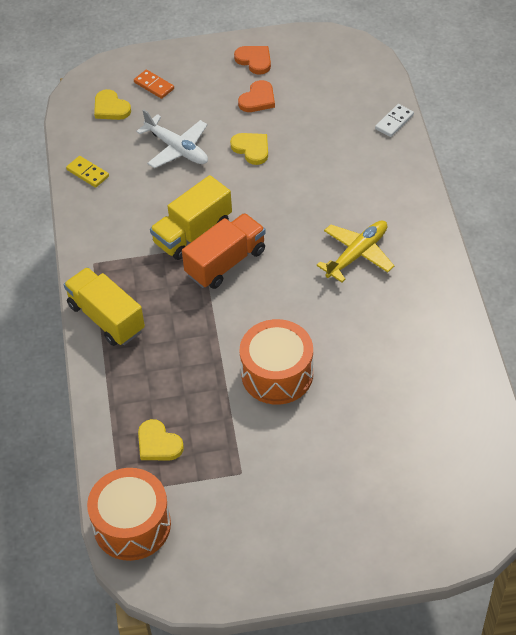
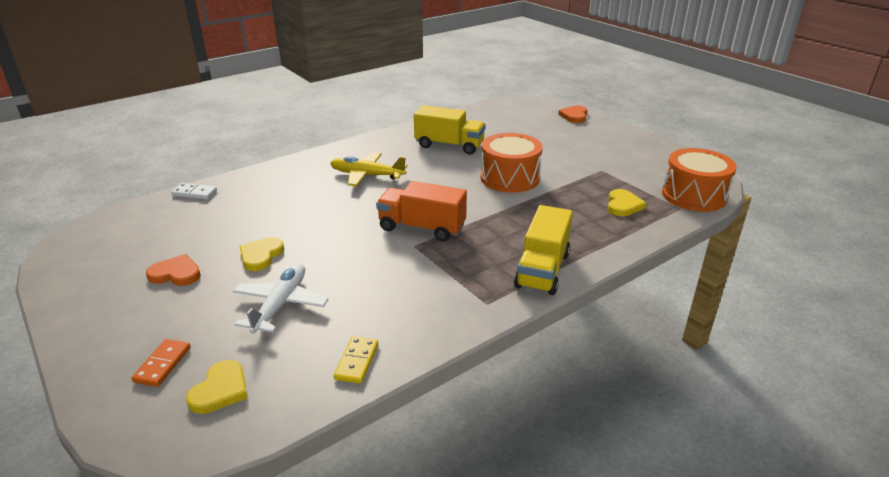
camera: 120 degrees left, 20 degrees down
yellow truck [150,175,232,260] -> yellow truck moved to [414,105,486,155]
orange heart [234,46,271,75] -> orange heart moved to [558,105,588,123]

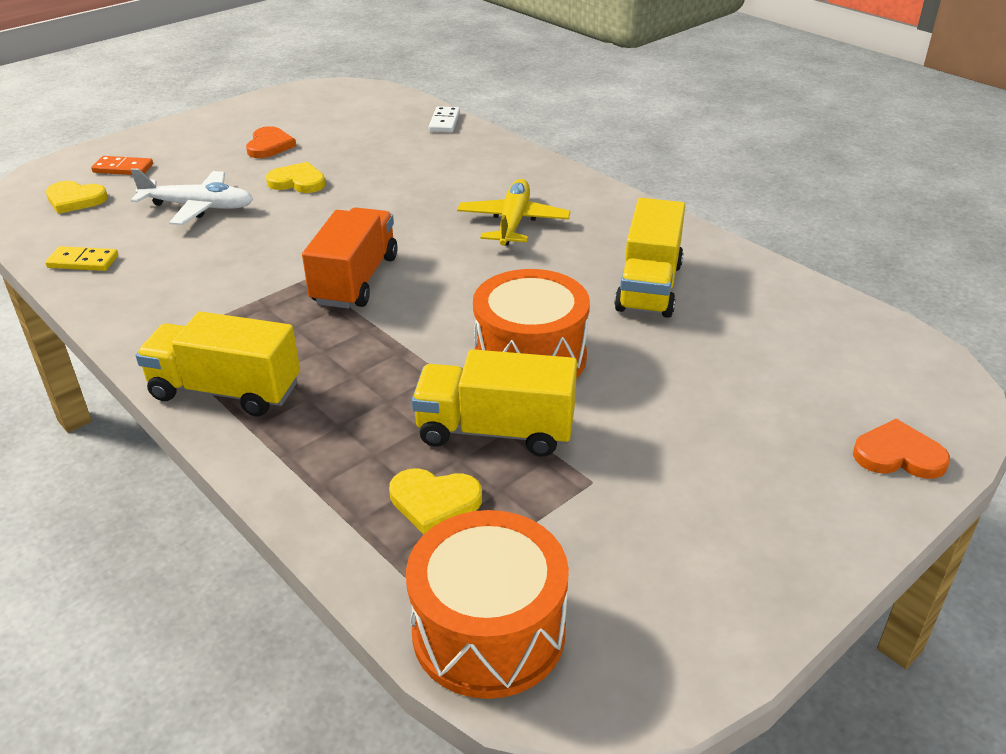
camera: 85 degrees right, 5 degrees up
none -> yellow truck [412,349,577,457]

